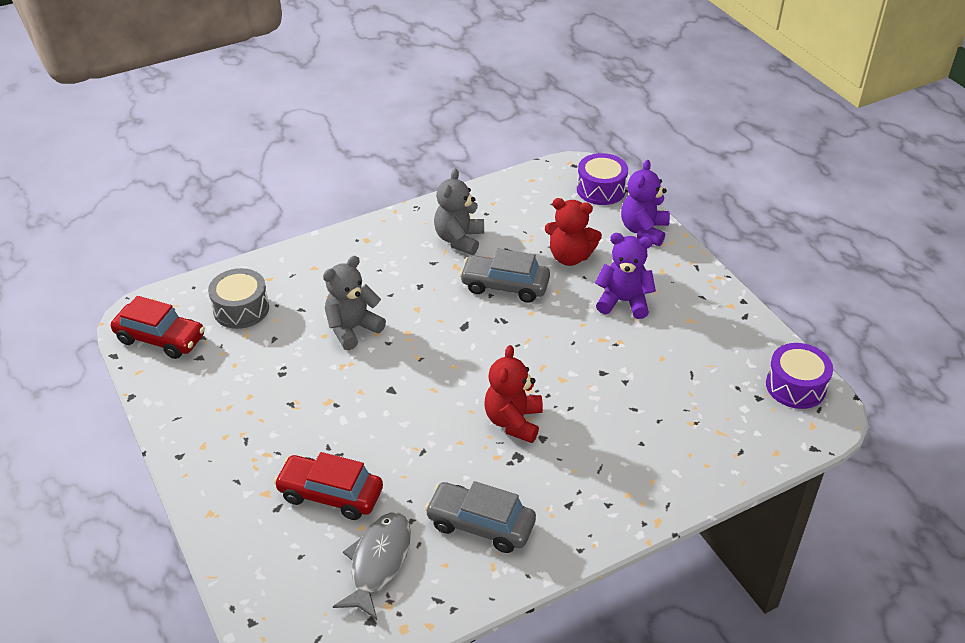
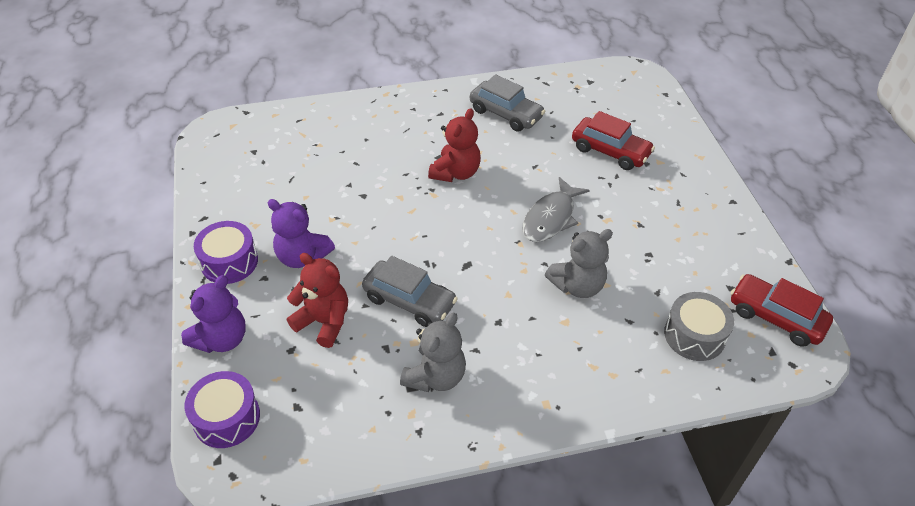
camera: 165 degrees left, 5 degrees up
grey fish [333,513,411,620] -> grey fish moved to [522,177,590,242]
purple drum [766,343,833,409] -> purple drum moved to [194,221,258,284]

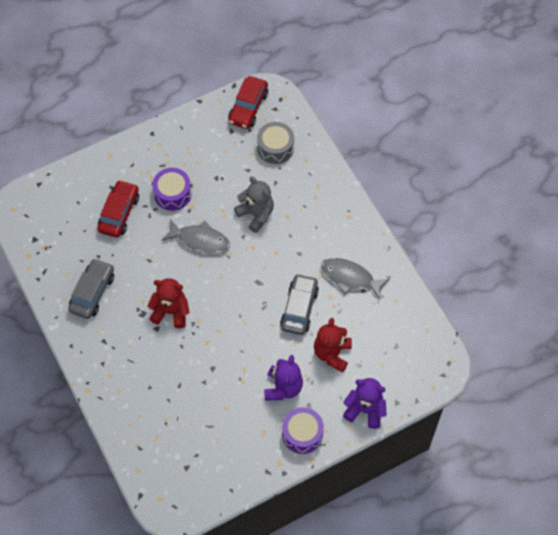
camera: 105 degrees left, 15 degrees up
purple drum [185,371,260,448] -> purple drum moved to [152,168,192,211]
grey teddy bear [400,312,466,392] -> grey fish [321,258,390,300]

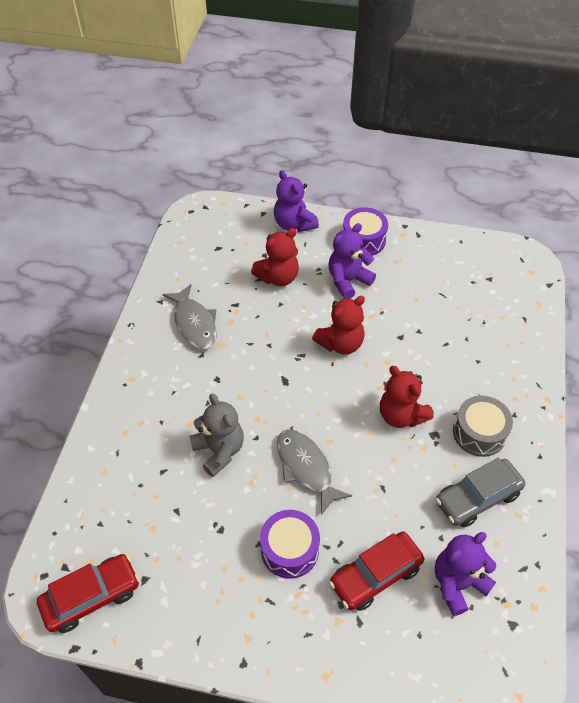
camera: 140 degrees left, 10 degrees down
grey teddy bear [234,176,274,233] -> grey teddy bear turned 150 degrees clockwise [190,393,244,477]
grey drum [257,122,294,164] -> grey drum moved to [453,396,513,457]
grey car [280,273,319,335] -> none
none -> red teddy bear [312,296,365,355]
none -> purple teddy bear [435,532,497,616]

